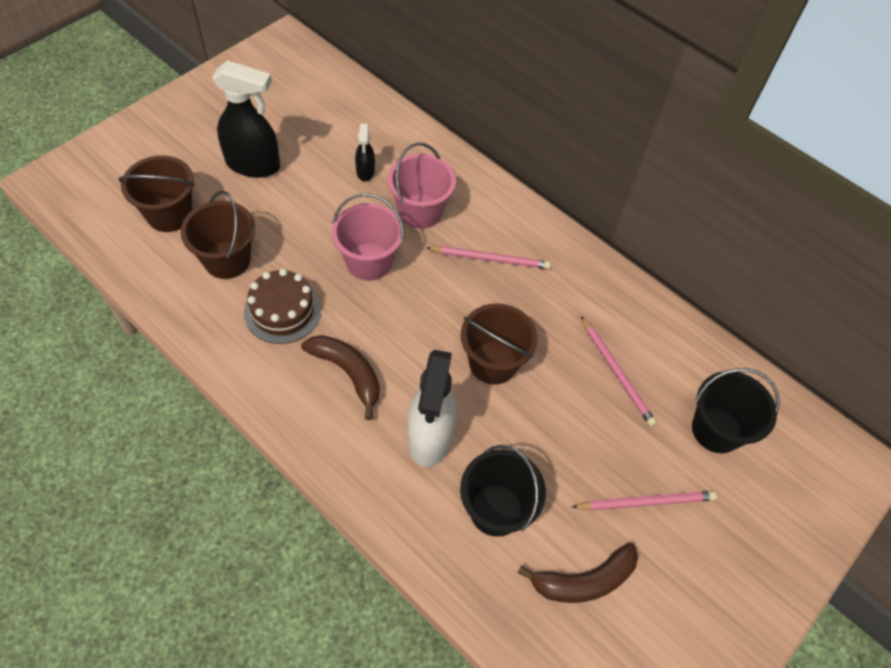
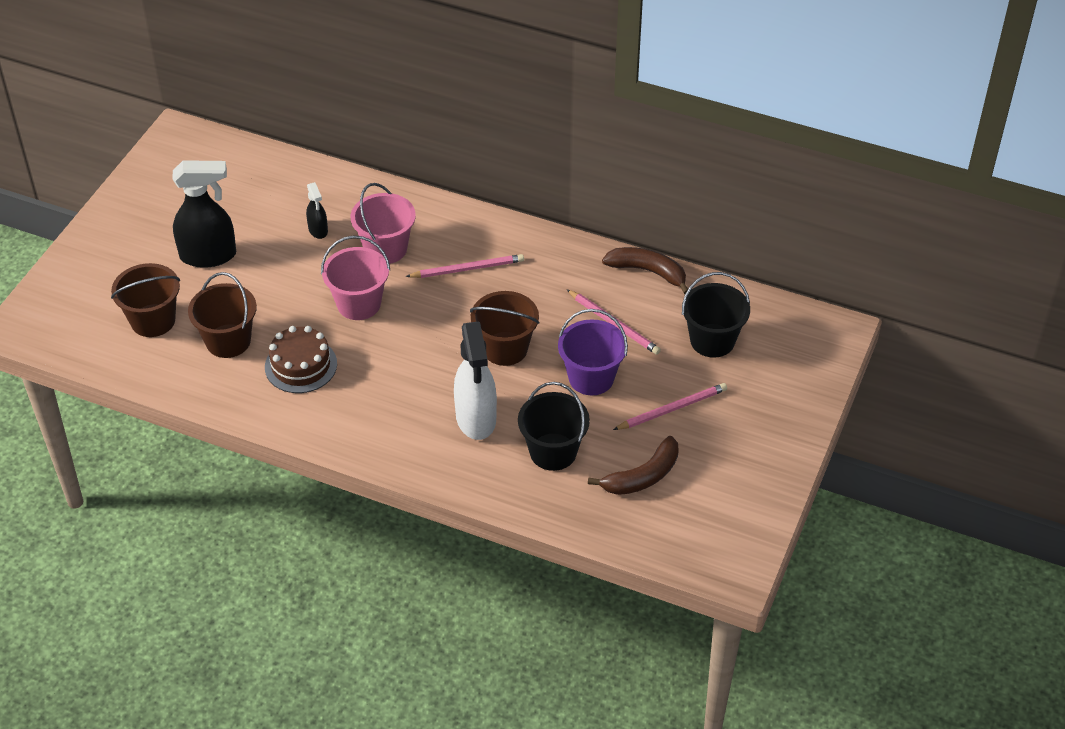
camera: 15 degrees left, 10 degrees down
brown banana [301,335,380,420] -> brown banana moved to [602,247,688,294]
none -> purple bucket [558,309,628,395]

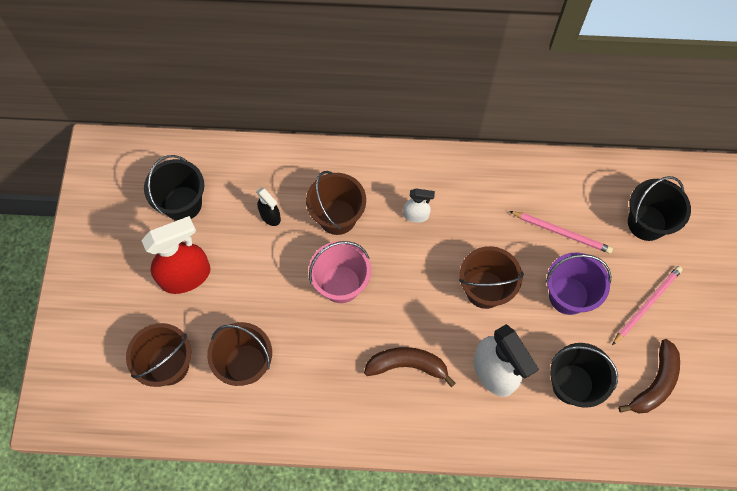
camera: 20 degrees left, 20 degrees up
black spray bottle [172,160,236,268] -> red spray bottle [141,216,211,294]
brown cake [265,326,337,393] -> none
pink bucket [351,183,416,264] -> brown bucket [306,171,366,235]
pink pencil [406,254,524,278] -> white spray bottle [403,189,435,223]
brown banana [602,247,688,294] -> brown banana moved to [364,347,456,387]
none -> black bucket [144,155,204,221]

